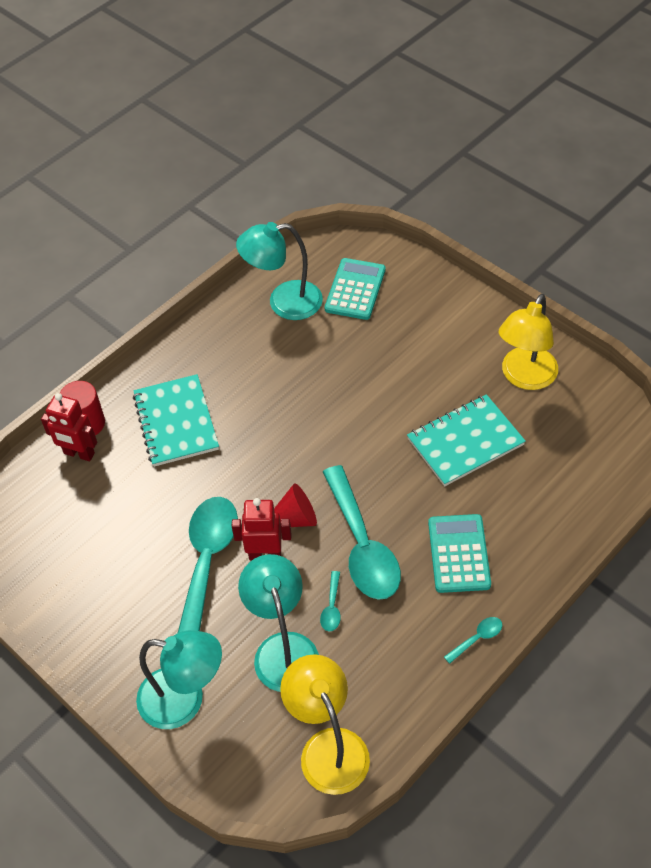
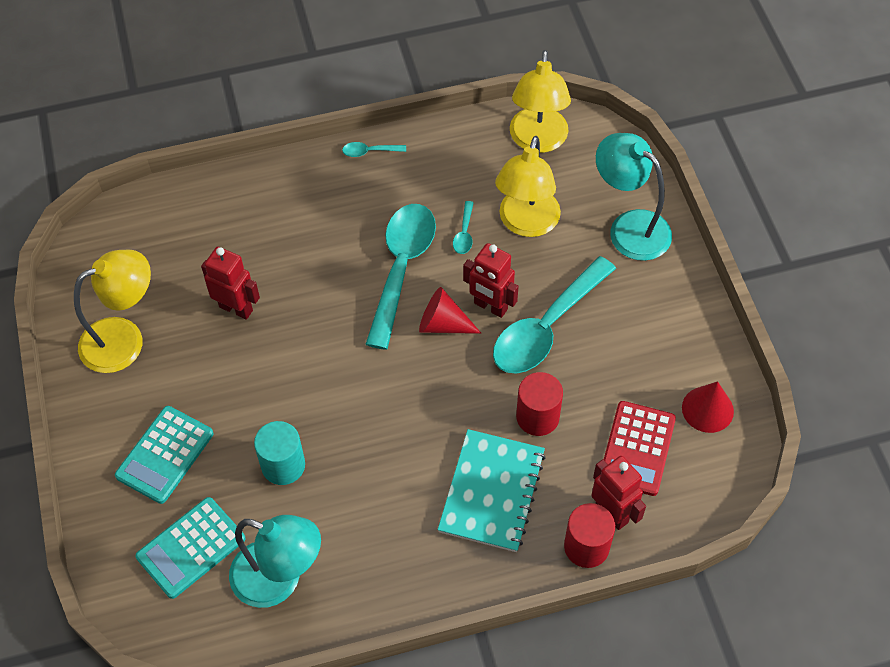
camera: 150 degrees left, 5 degrees up
turquoise lamp [238,554,319,692] -> yellow lamp [495,136,561,237]
turquoise spoon [320,571,341,631] -> turquoise spoon turned 150 degrees clockwise [453,201,474,254]
turquoise notebook [407,394,526,486] -> red robot [201,247,260,320]
turquoise calculator [428,514,491,593] -> turquoise calculator moved to [115,406,213,504]
none -> turquoise cylinder [254,421,305,485]
none -> red cylinder [516,372,563,436]
none -> red calculator [604,401,676,496]
none -> red cone [682,381,734,433]

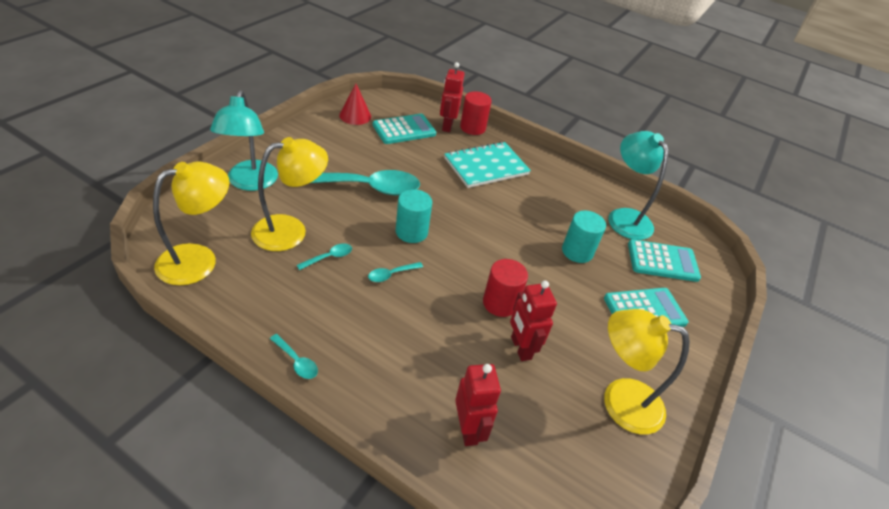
camera: 140 degrees left, 15 degrees down
turquoise spoon [365,204,436,350] -> turquoise spoon [368,262,423,282], size x0.40
red cone [419,287,482,334] -> turquoise cylinder [395,189,432,243]
red robot [463,243,519,318] -> red robot moved to [455,364,501,446]
red cylinder [516,372,563,436] -> red cylinder moved to [483,259,528,317]
red calculator [604,401,676,496] -> turquoise calculator [373,114,436,144]

